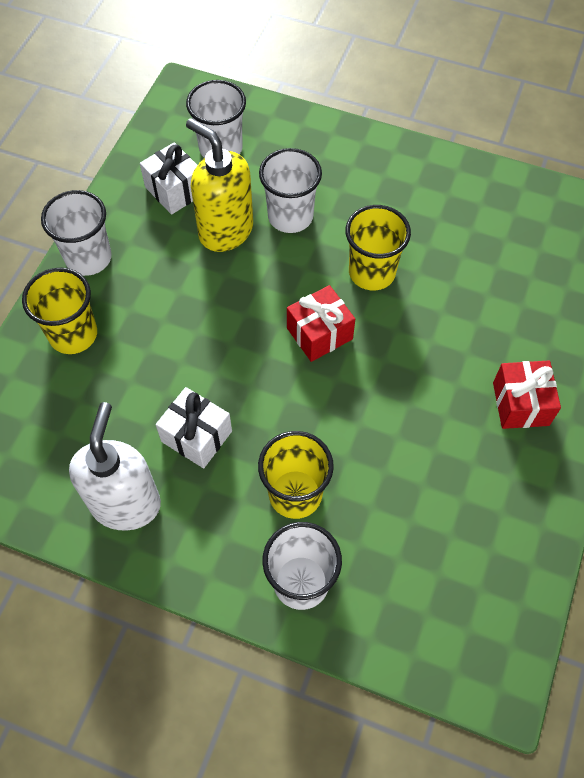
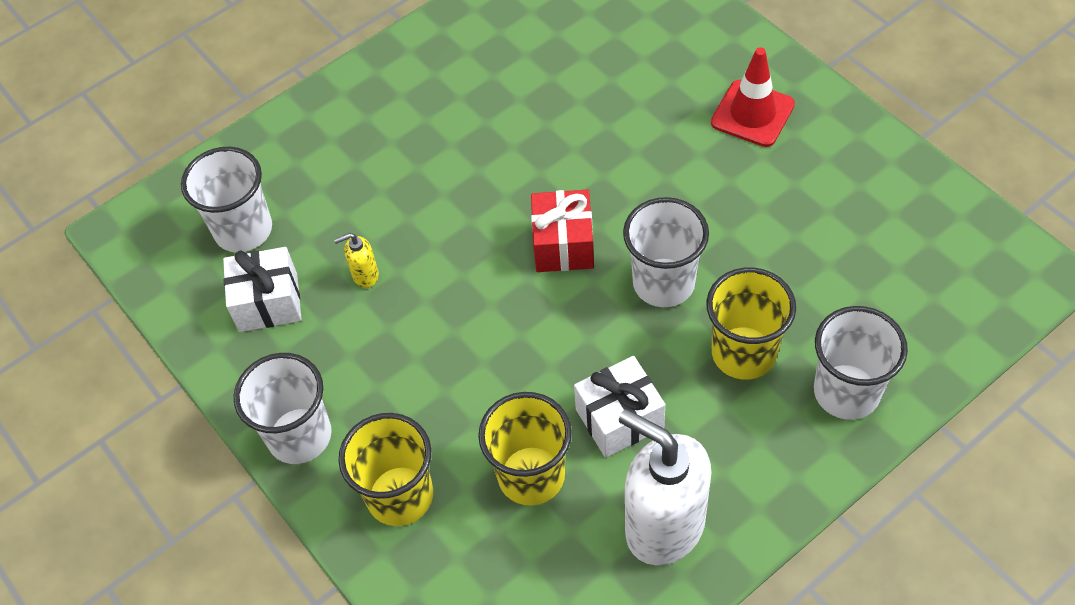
camera: 55 degrees left, 5 degrees down
yellow soap dispenser [186,118,253,252] -> yellow soap dispenser [334,233,379,288], size x0.41
white cup [259,148,322,233] -> white cup moved to [623,197,709,307]
yellow cup [345,205,411,290] -> yellow cup moved to [478,392,572,506]
red gift [493,361,561,429] -> red traffic cone [711,47,795,147]

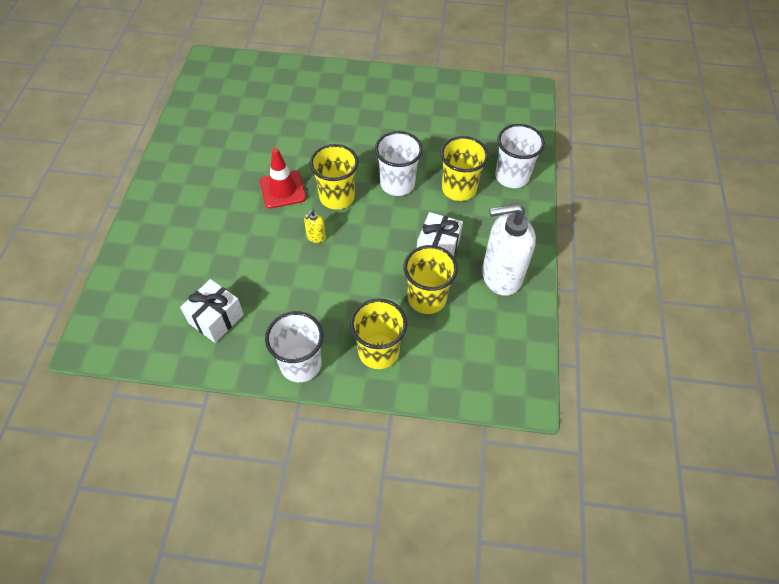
camera: 50 degrees left, 0 degrees up
white cup [181,147,272,252] -> none
yellow soap dispenser [334,233,379,288] -> yellow soap dispenser moved to [304,209,326,243]
red gift [531,190,594,272] -> yellow cup [310,144,359,210]
red traffic cone [711,47,795,147] -> red traffic cone moved to [260,148,306,208]

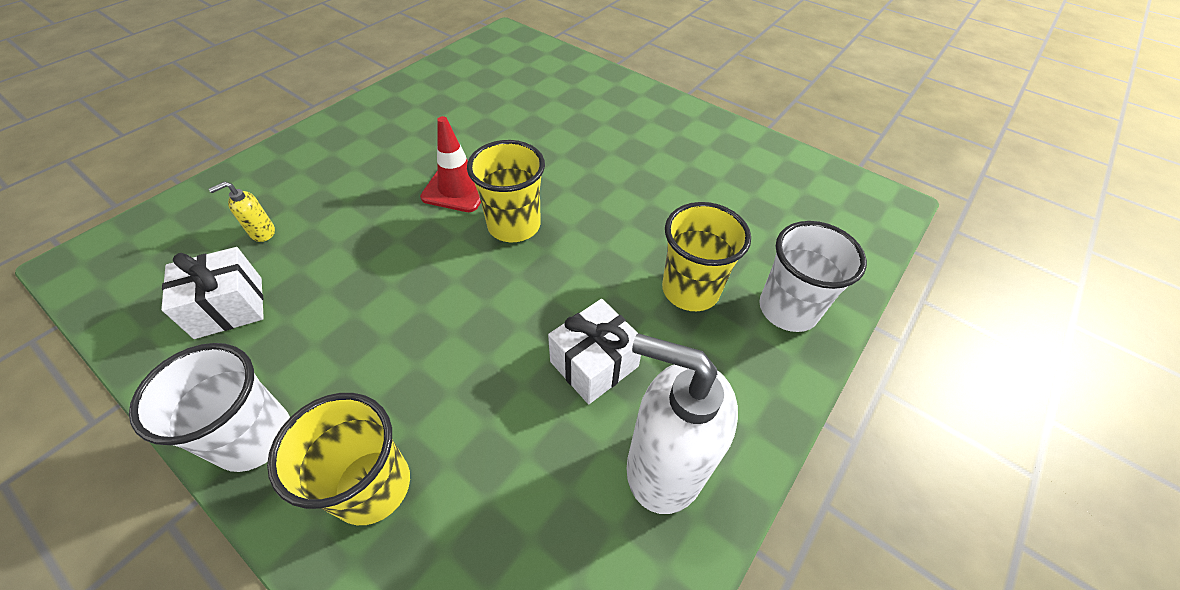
camera: 30 degrees right, 5 degrees down
yellow soap dispenser [304,209,326,243] -> yellow soap dispenser moved to [209,181,275,242]
white cup [375,131,423,196] -> none
yellow cup [404,245,458,314] -> none

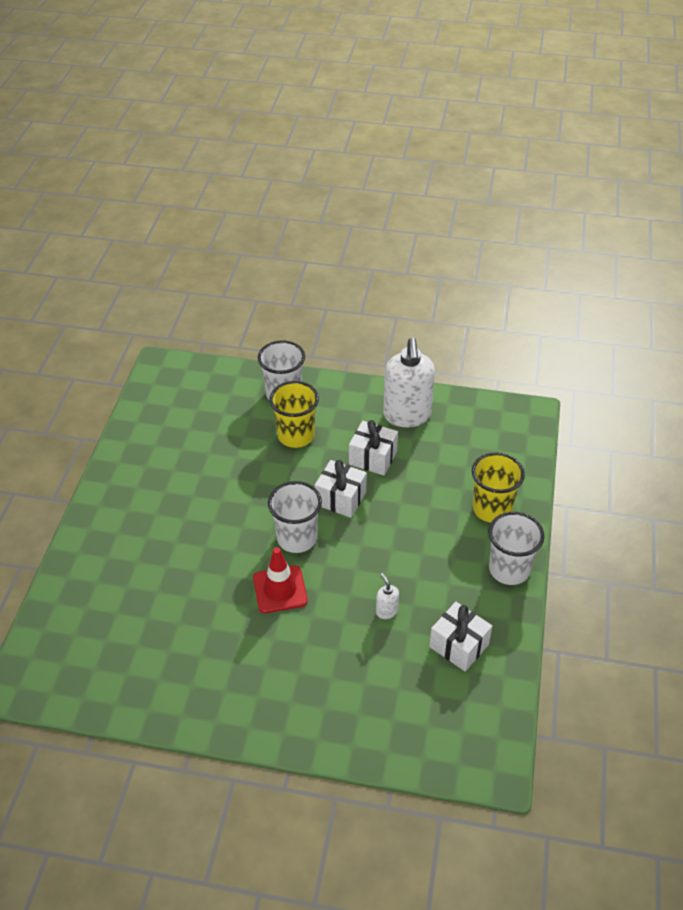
camera: 115 degrees left, 5 degrees down
yellow soap dispenser [209,181,275,242] -> none
yellow cup [467,140,545,242] -> white cup [268,481,322,553]
none -> white gift [315,460,367,518]
none -> white soap dispenser [376,573,399,619]

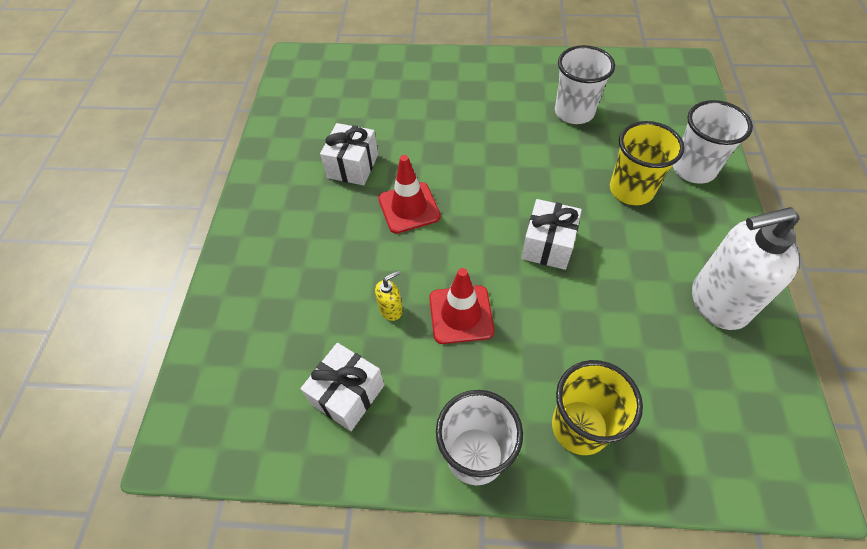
camera: 85 degrees right, 10 degrees up
white cup [268,481,322,553] -> white cup moved to [555,45,615,124]
white gift [349,420,398,475] -> white gift moved to [320,123,378,185]
white soap dispenser [376,573,399,619] -> yellow soap dispenser [375,271,403,321]
none -> red traffic cone [429,268,494,344]

